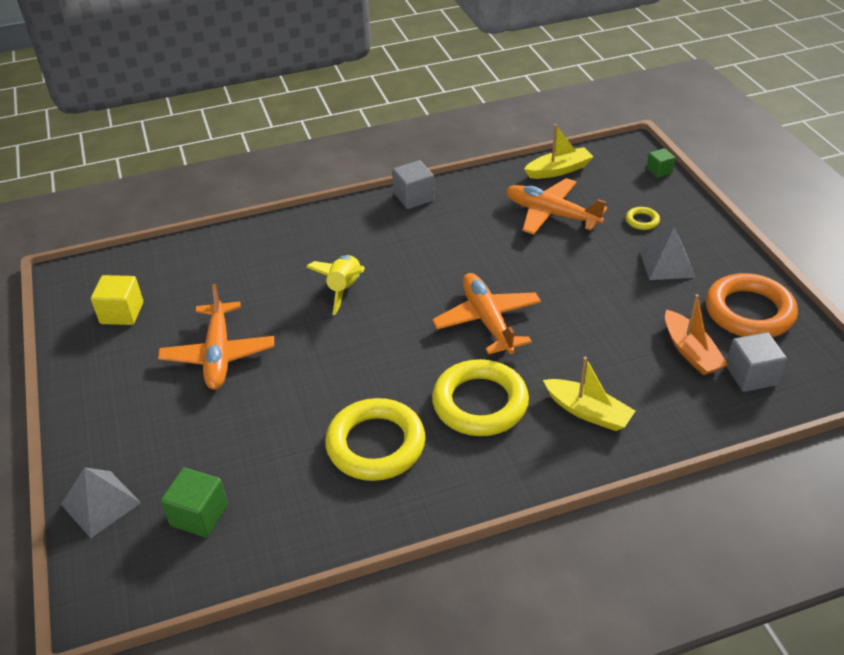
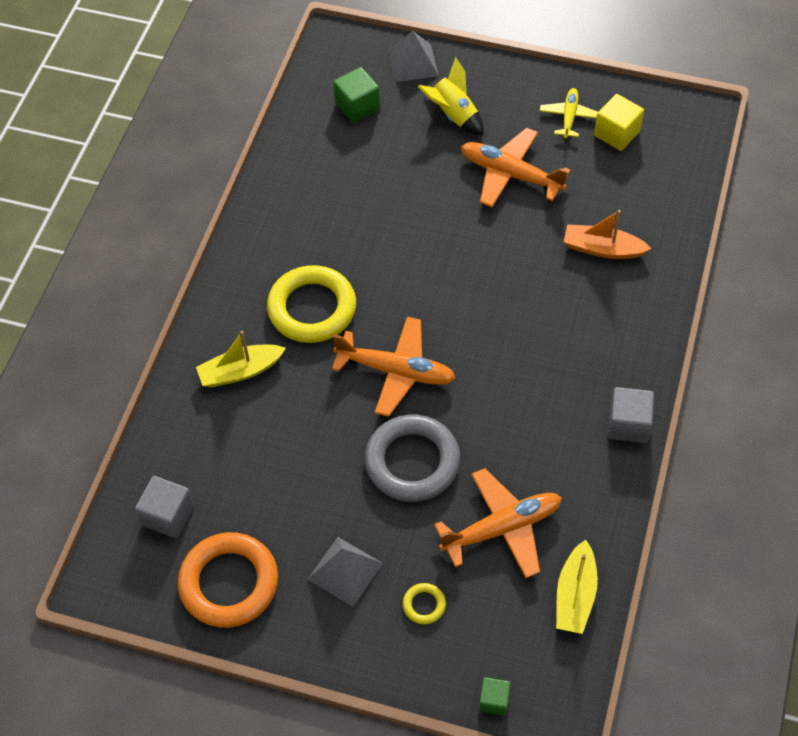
camera: 125 degrees right, 15 degrees up
yellow rocket [306,255,365,315] -> yellow rocket moved to [417,57,484,136]
yellow ring [325,398,426,481] -> none
orange boat [665,294,728,375] -> orange boat moved to [564,210,652,259]
none -> grey ring [365,415,460,502]
none -> yellow plane [540,88,598,139]

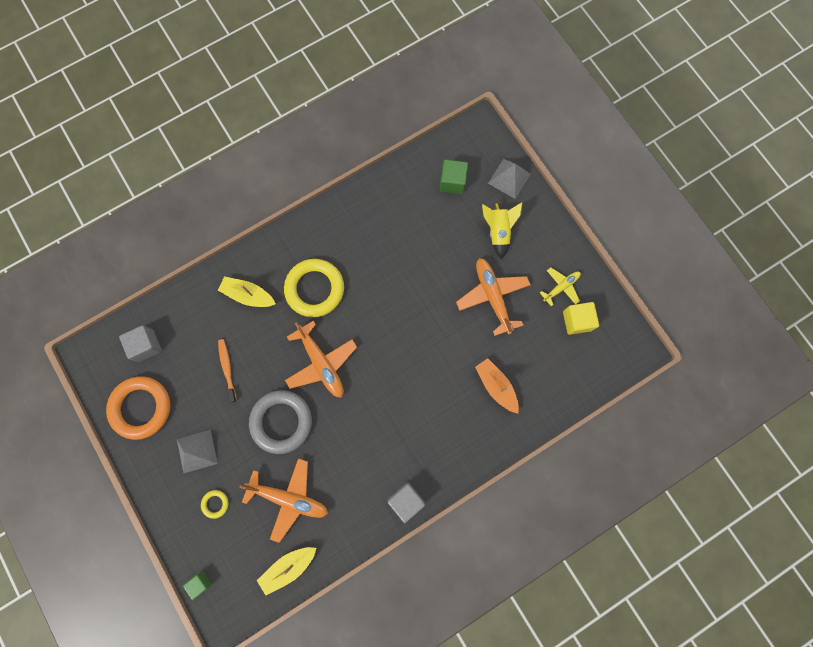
camera: 40 degrees right, 20 degrees up
none -> orange toothbrush [218,339,237,403]

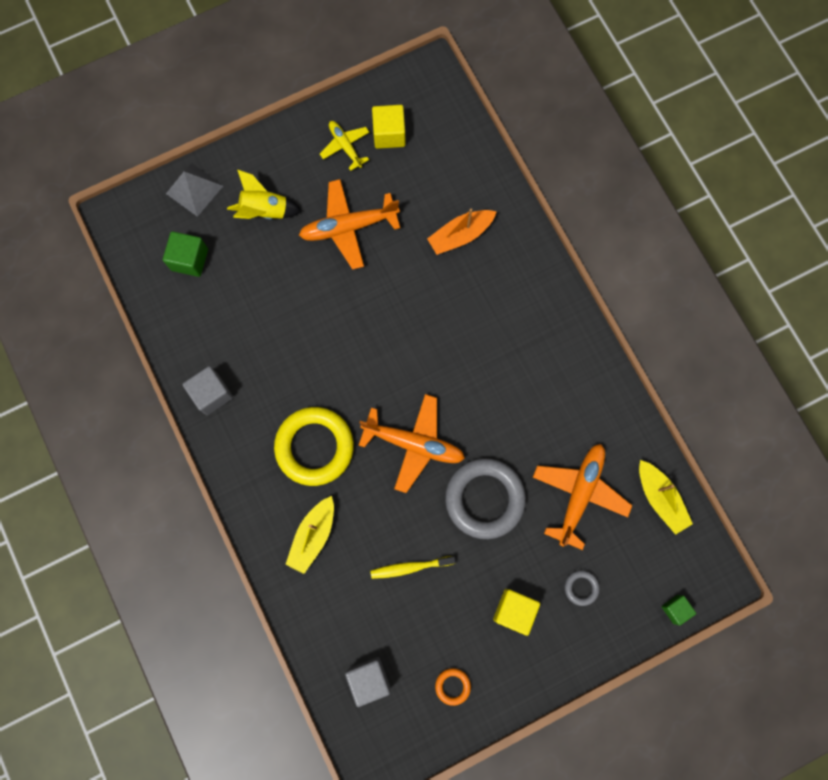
camera: 85 degrees left, 0 degrees up
orange ring [106,376,170,440] -> orange ring [435,668,471,706], size x0.43
grey pyramid [177,430,218,473] -> yellow cube [493,589,540,636]
yellow ring [201,490,228,519] -> grey ring [565,570,600,606]
orange toothbrush [218,339,237,403] -> yellow toothbrush [370,556,456,579]
orange plane [285,321,357,398] -> orange plane turned 45 degrees clockwise [359,394,465,493]
grey cube [387,482,425,523] -> grey cube moved to [182,366,233,415]

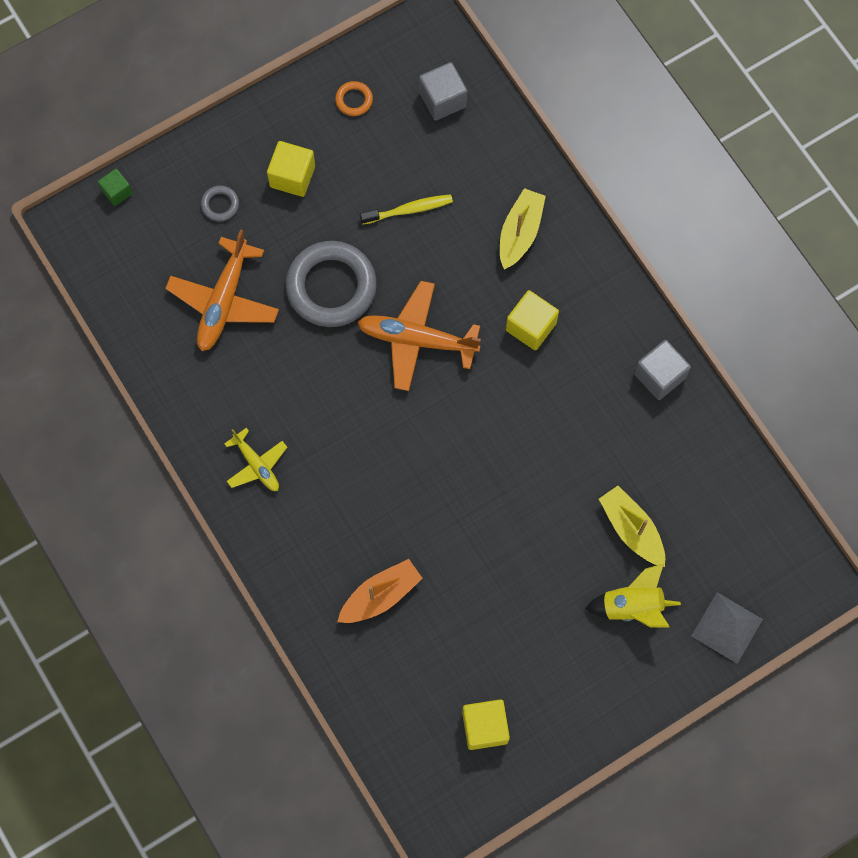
camera: 175 degrees right, 5 degrees down
green cube [163,231,208,277] -> none
yellow ring [274,407,354,486] -> yellow cube [506,290,559,350]
orange plane [299,179,400,270] -> none
yellow plane [320,121,369,171] -> yellow plane moved to [224,428,287,491]
yellow boat [639,460,693,535] -> yellow boat moved to [599,486,665,567]

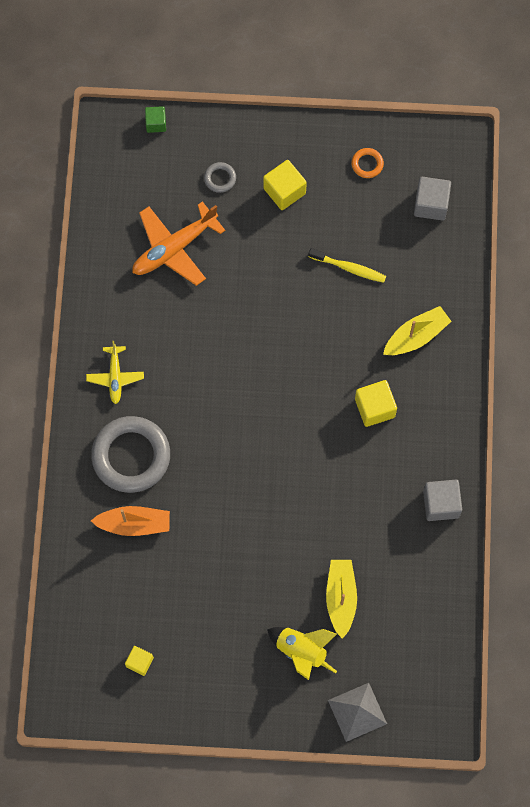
camera: 35 degrees right, 0 degrees up
grey ring [286,241,377,327] -> grey ring moved to [91,416,170,493]
orange plane [357,281,481,391] -> none
yellow cube [462,699,510,750] -> yellow cube [125,646,154,676], size x0.63

